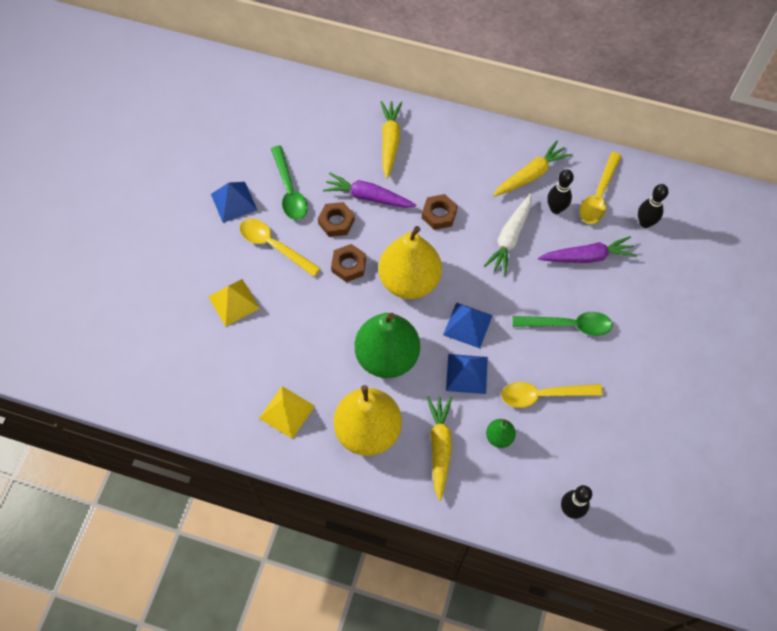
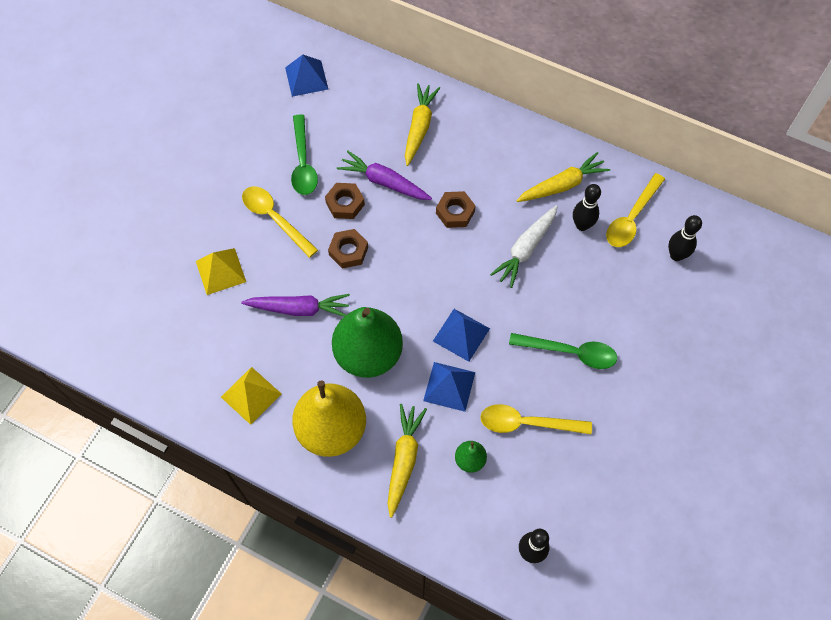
camera: 10 degrees right, 0 degrees up
blue pyramid [211,182,257,223] -> blue pyramid moved to [285,55,328,97]
yellow pear [379,226,442,299] -> none
purple carrot [538,236,637,263] -> purple carrot moved to [241,294,350,317]

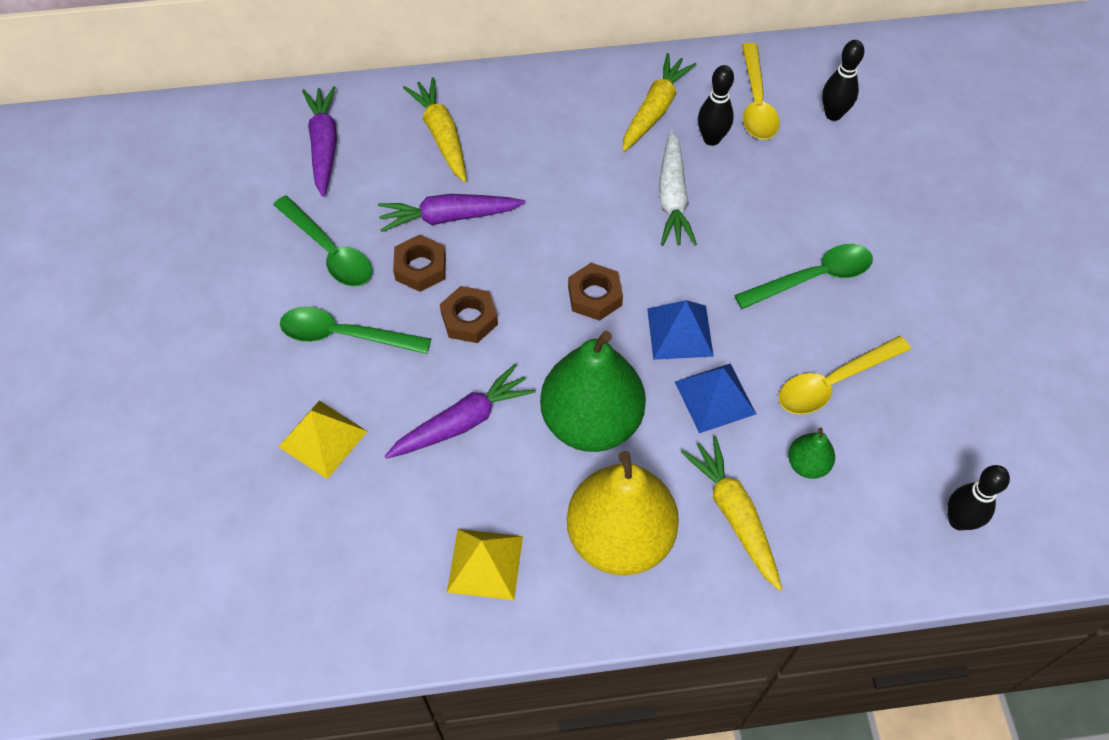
camera: 35 degrees left, 5 degrees down
yellow spoon [242,186,318,258] -> green spoon [280,307,431,354]
blue pyramid [285,55,328,97] -> none
brown nut [436,191,476,228] -> brown nut moved to [568,263,623,321]
none -> purple carrot [302,86,337,197]

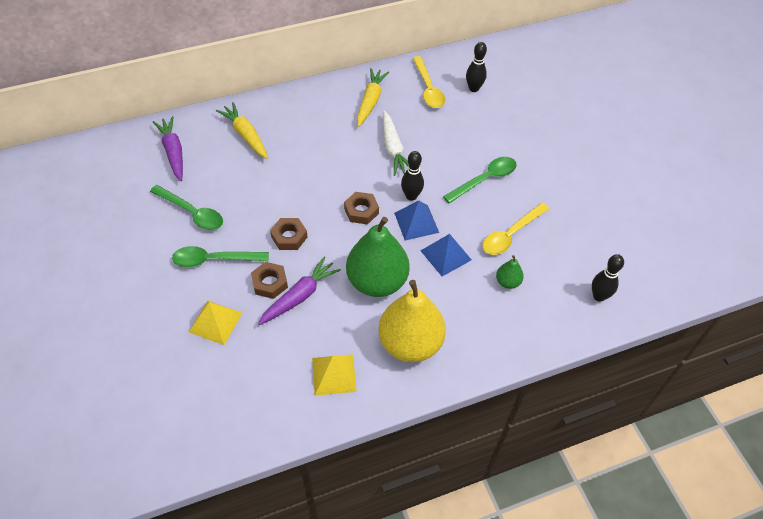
camera: 15 degrees left, 5 degrees down
purple carrot [378,194,525,232] -> none
brown nut [393,235,446,292] -> brown nut moved to [251,262,288,299]
yellow carrot [681,436,782,591] -> none
black bowling pin [698,65,734,146] -> black bowling pin moved to [401,151,424,201]

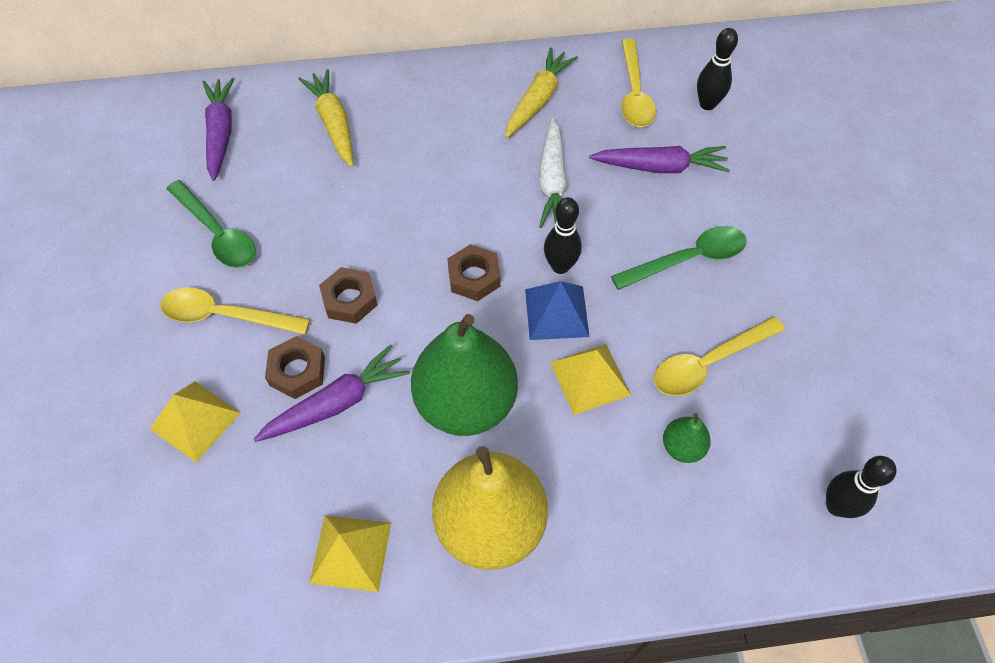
camera: 15 degrees right, 5 degrees up
green spoon [172,246,269,267] -> yellow spoon [160,287,310,335]
blue pyramid [421,234,472,276] -> yellow pyramid [550,344,631,415]
none -> purple carrot [589,146,730,173]

